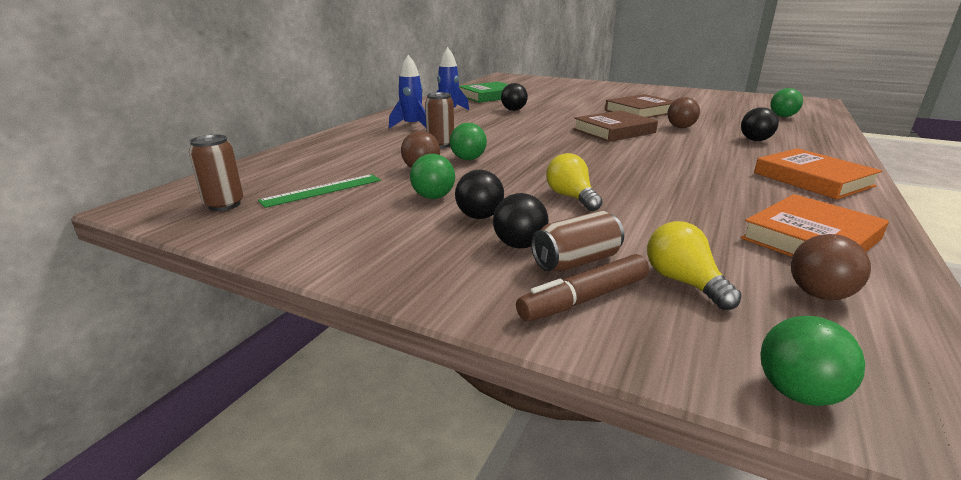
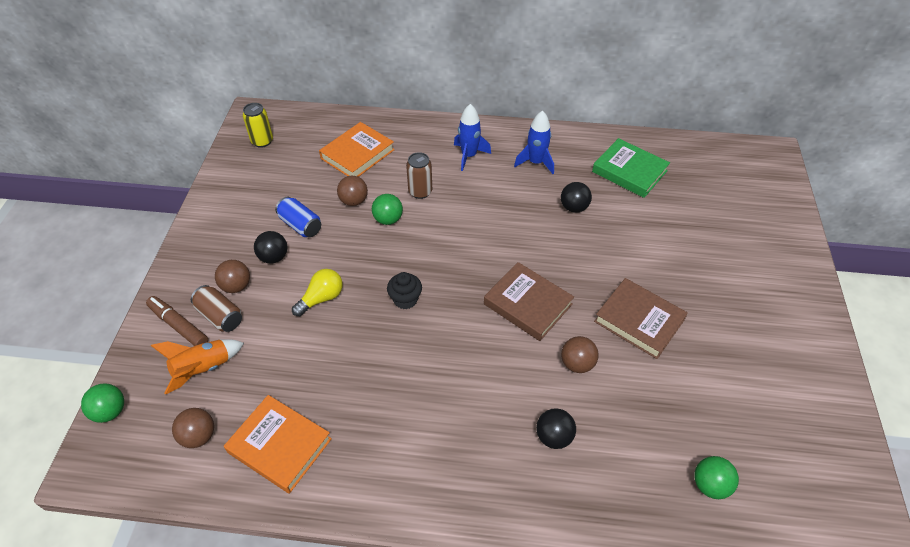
camera: 70 degrees right, 25 degrees up
brown can [189,134,243,211] -> yellow can [243,103,273,148]
green ruler [258,174,381,208] -> none
green ball [410,154,455,199] -> blue can [275,197,321,237]
black ball [493,193,549,248] -> brown ball [215,260,250,293]
yellow light bulb [647,221,742,310] -> orange rocket [151,339,244,395]
orange book [754,148,882,200] -> orange book moved to [319,122,395,177]
none -> black cupcake [387,272,422,309]

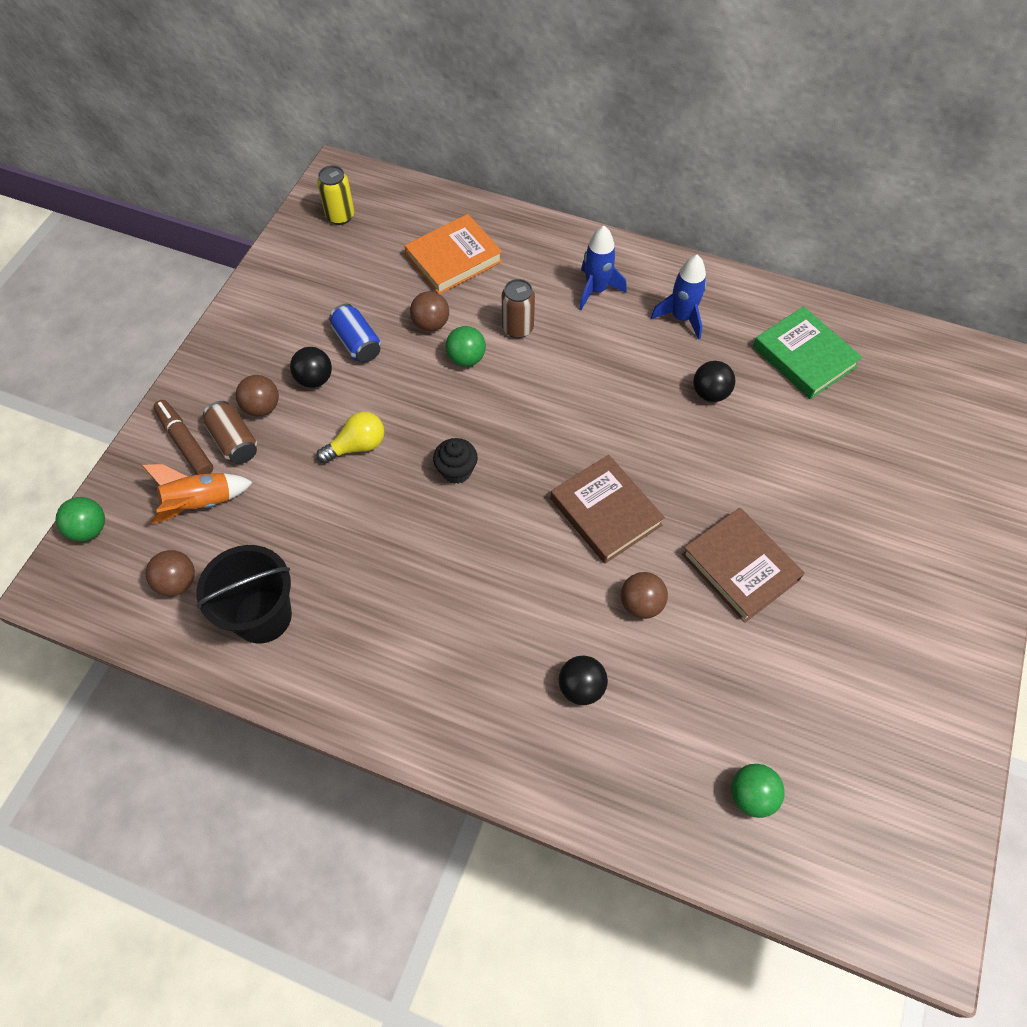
camera: 15 degrees right, 10 degrees up
orange book [224,395,332,494] -> black bucket [196,545,292,644]

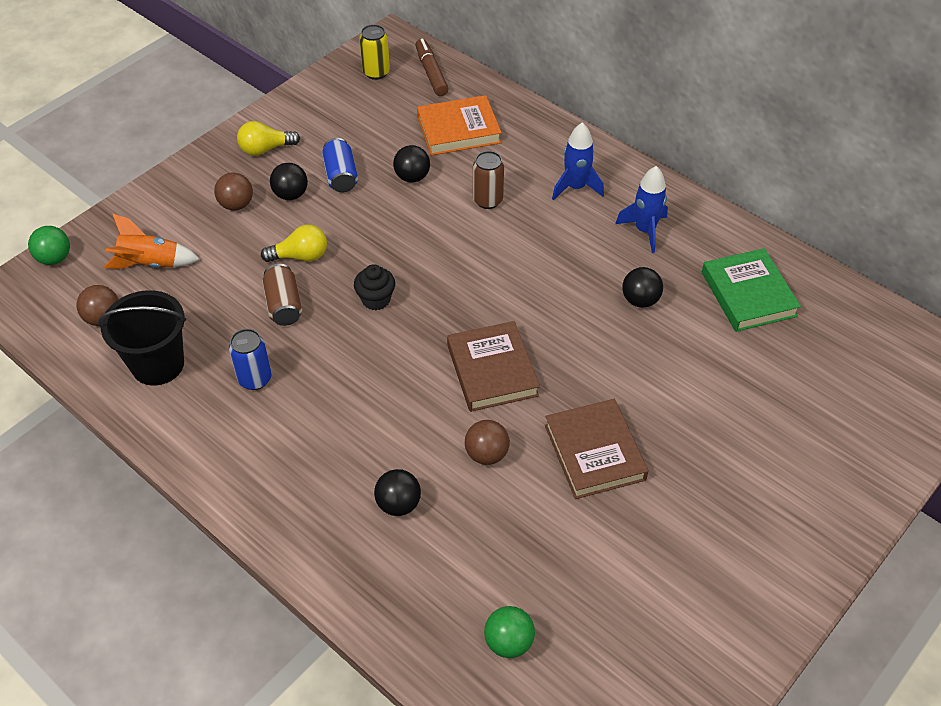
camera: 20 degrees right, 10 degrees down
brown marker [153,400,213,475] -> brown marker moved to [415,38,449,96]
brown can [203,401,257,464] -> brown can moved to [262,264,302,326]
brown ball [410,291,449,332] -> black ball [393,145,430,183]
green ball [446,326,486,367] -> none
none -> blue can [229,329,272,390]
none -> yellow light bulb [237,121,300,156]

